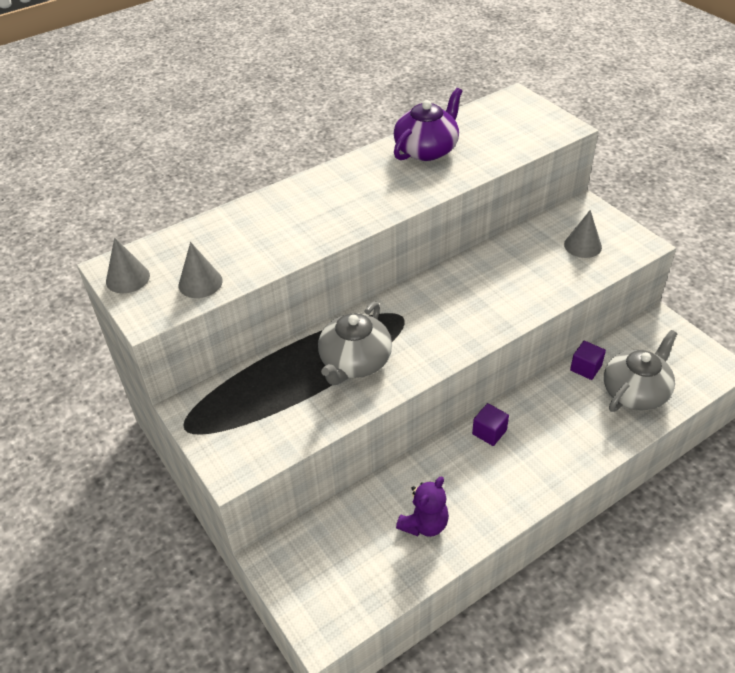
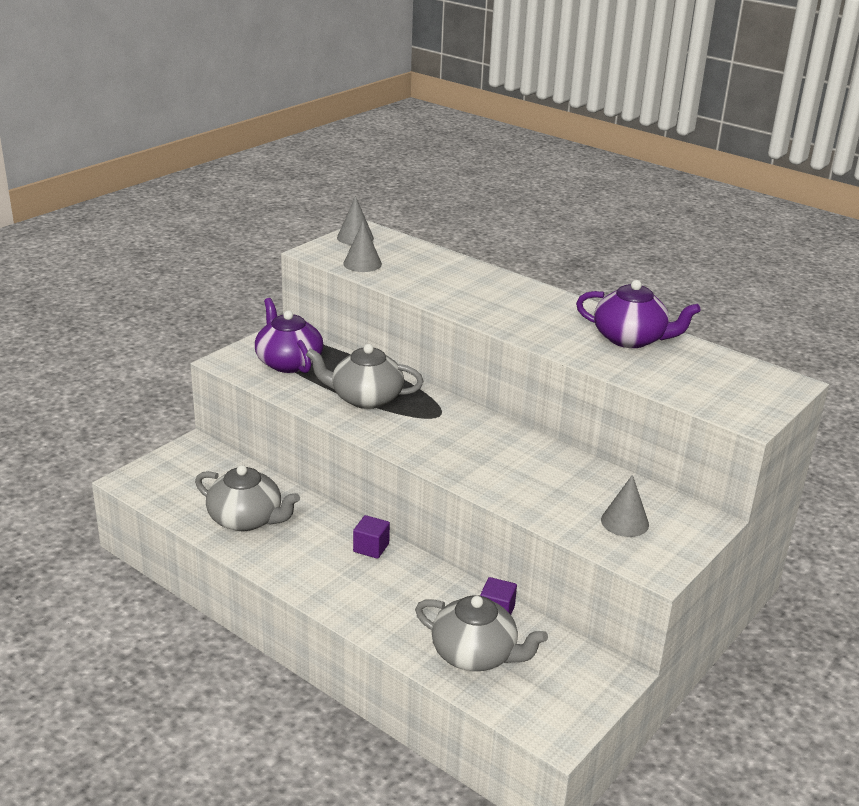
camera: 70 degrees right, 15 degrees down
purple teddy bear [396,477,449,537] -> grey teapot [195,465,300,531]
none -> purple teapot [255,298,324,373]

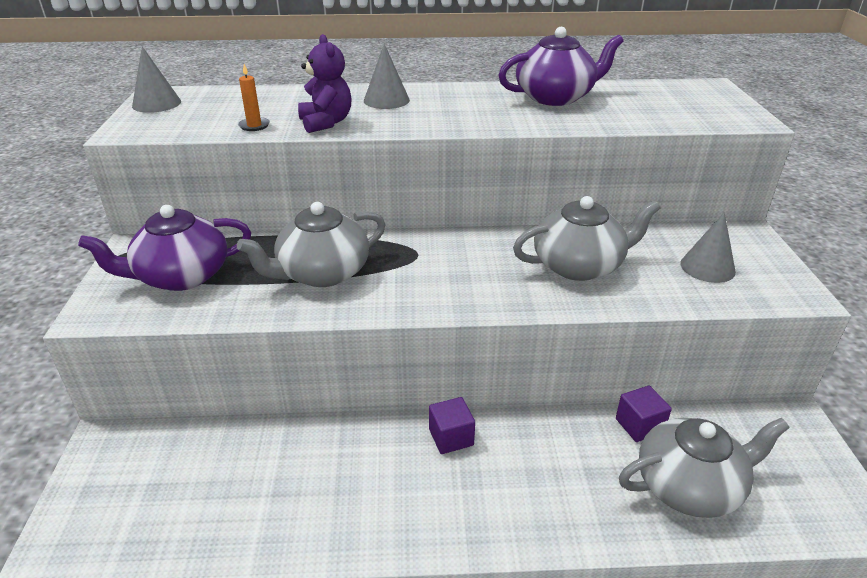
camera: 40 degrees left, 5 degrees up
grey teapot [195,465,300,531] -> grey teapot moved to [513,196,661,281]
purple teapot [255,298,324,373] -> purple teapot turned 45 degrees counterclockwise [78,205,251,291]
grey cone [343,221,382,272] -> grey cone moved to [364,44,410,109]
none -> orange candle [238,64,270,131]
none -> purple teddy bear [298,34,352,133]

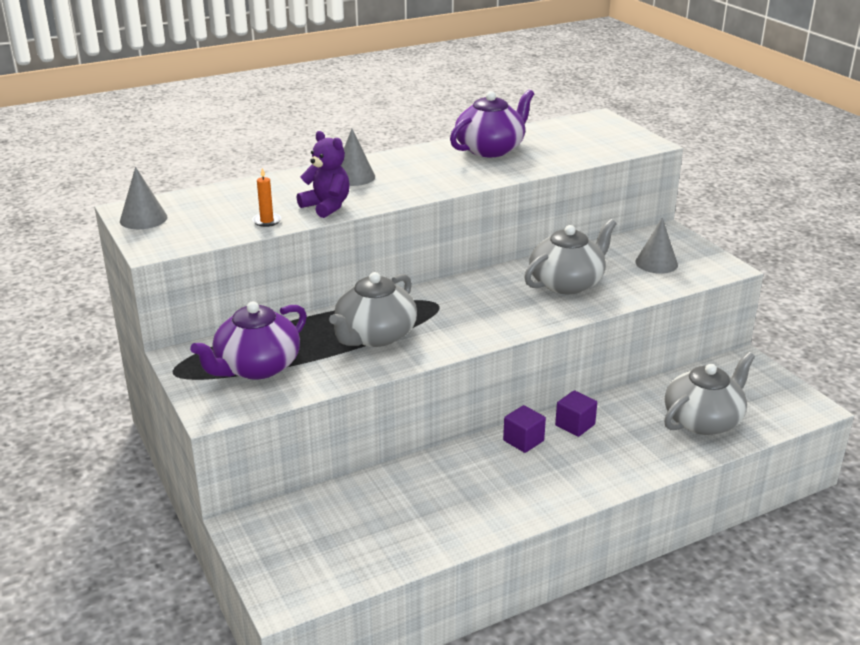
camera: 25 degrees left, 5 degrees down
purple cube [616,386,672,442] -> purple cube moved to [555,390,597,437]

